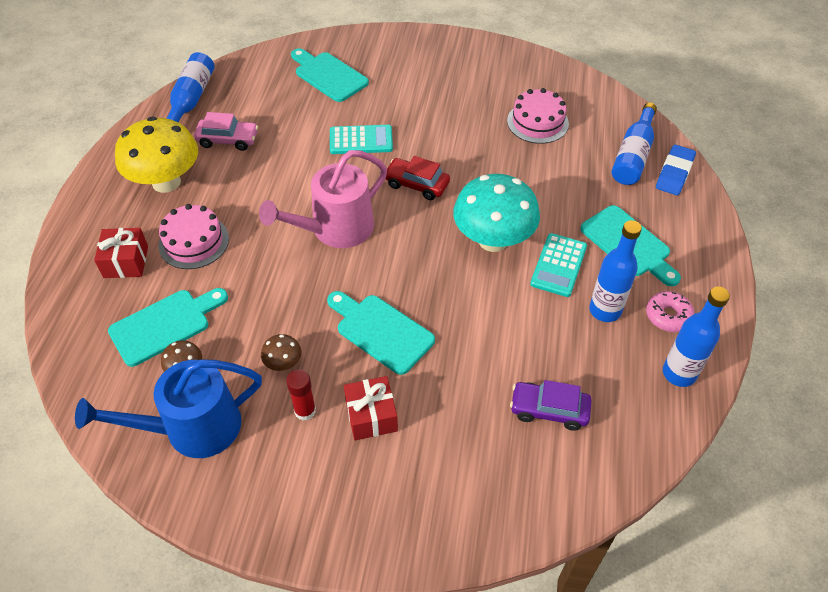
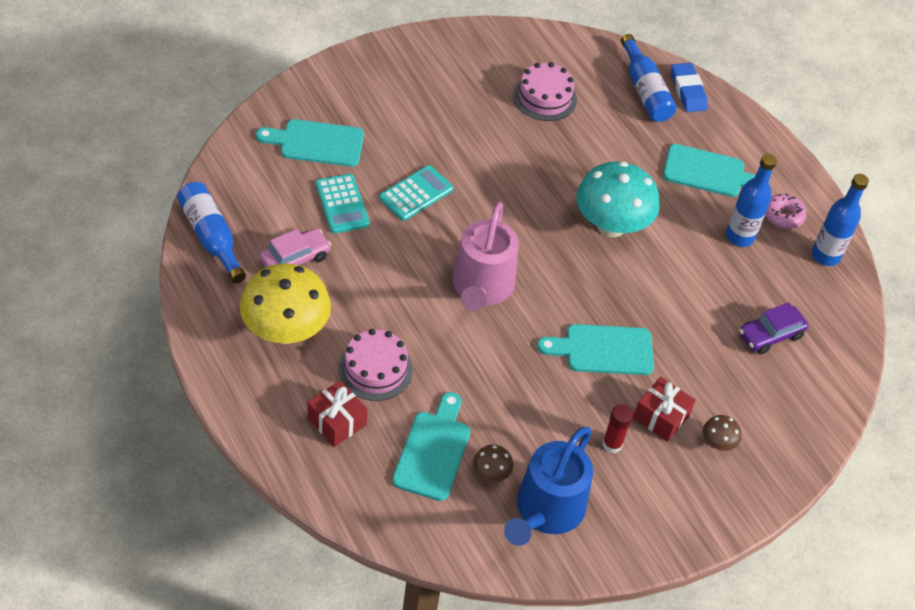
camera: 45 degrees left, 0 degrees up
brown mushroom [261,334,302,371] -> brown mushroom moved to [703,415,741,451]
red car [386,156,450,200] -> none
turquoise calculator [530,233,587,297] -> turquoise calculator moved to [315,174,370,233]

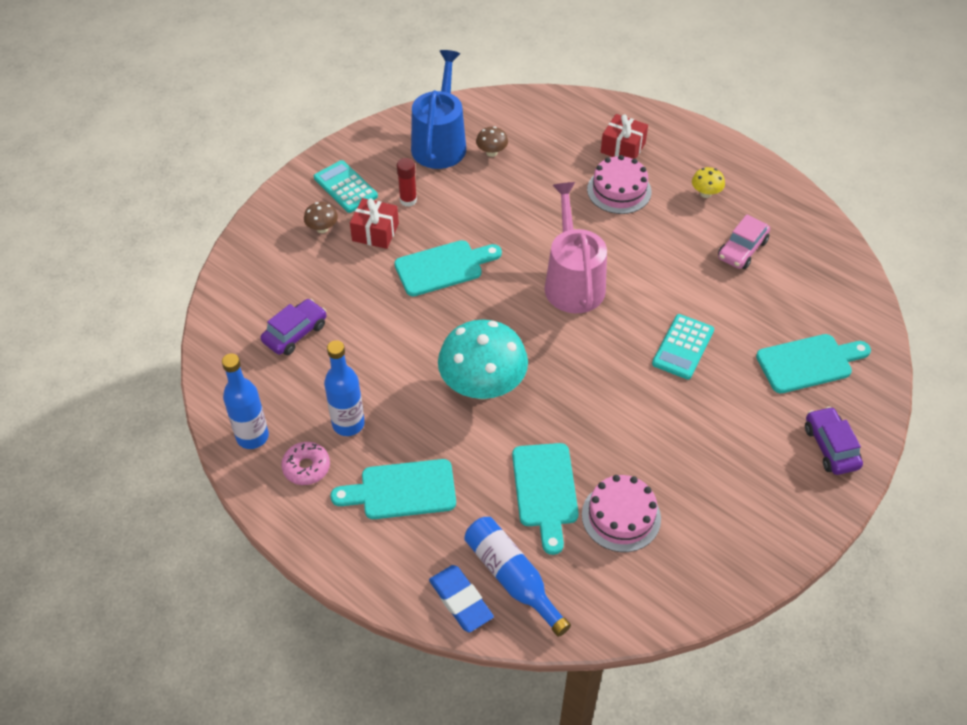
camera: 165 degrees right, 0 degrees up
blue bottle [177,182,246,283] -> none
yellow mushroom [240,263,331,344] -> yellow mushroom [692,167,725,198], size x0.43
turquoise calculator [315,174,370,233] -> turquoise calculator moved to [314,160,378,213]
turquoise cutting board [392,392,470,501] -> turquoise cutting board moved to [512,443,579,555]
none -> purple car [805,406,863,475]

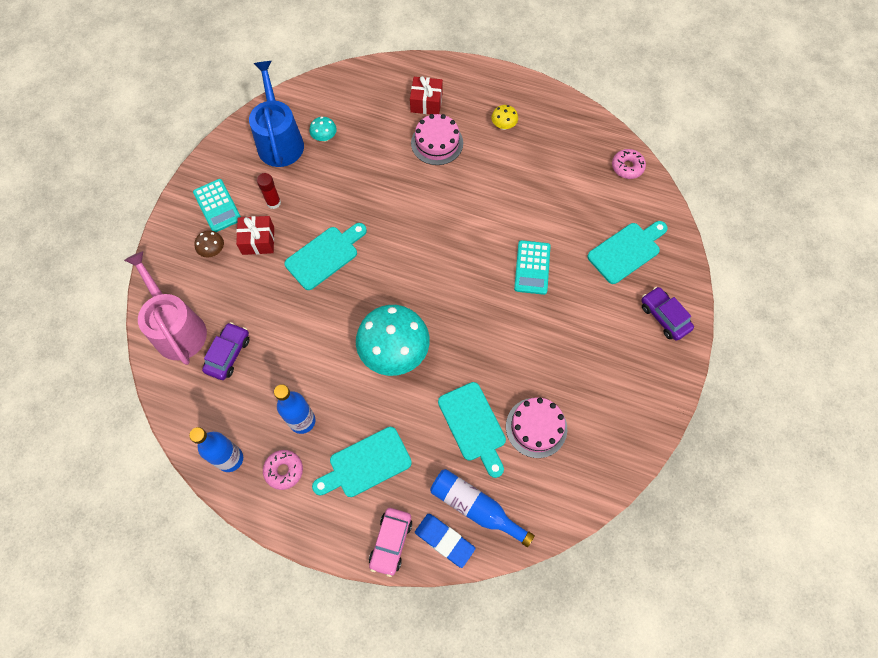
camera: 20 degrees left, 15 degrees up
turquoise calculator [314,160,378,213] -> turquoise calculator turned 150 degrees counterclockwise [193,179,241,232]
brown mushroom [476,127,508,157] -> turquoise mushroom [310,117,337,142]
pink watering can [545,182,607,313] -> pink watering can moved to [124,251,207,365]
pink car [718,215,770,269] -> pink car moved to [369,508,412,577]
none -> pink donut [612,149,646,179]

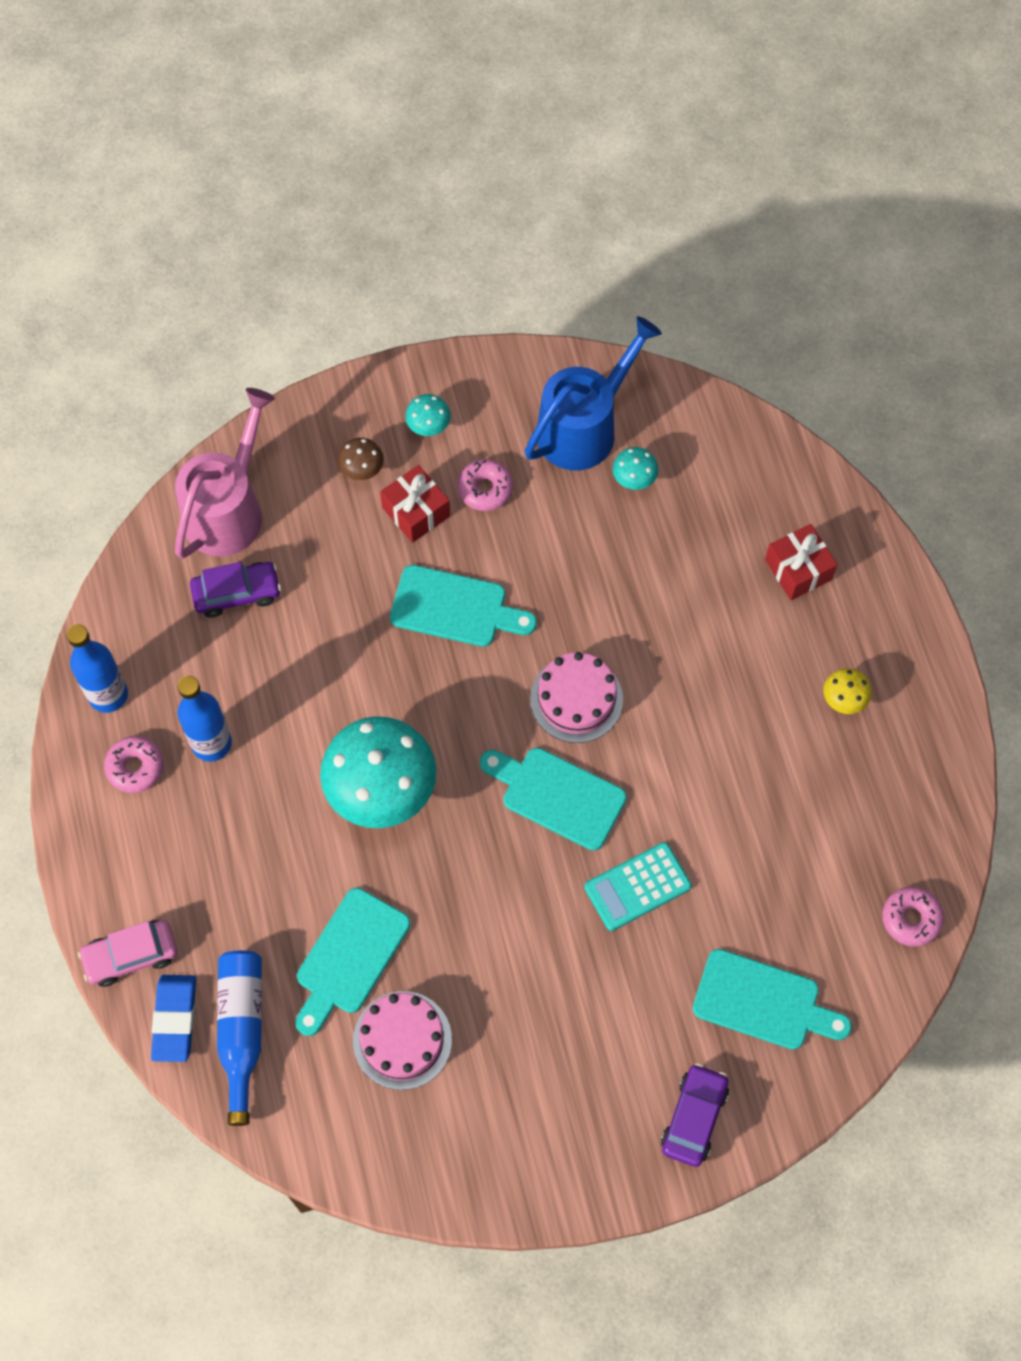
camera: 55 degrees right, 0 degrees up
turquoise calculator [193,179,241,232] -> turquoise mushroom [405,394,451,436]
red glue stick [257,173,281,209] -> pink donut [457,459,513,511]
turquoise cutting board [312,427,412,497] -> turquoise cutting board moved to [480,748,627,850]
pink cake [411,114,463,165] -> pink cake moved to [530,652,623,743]

